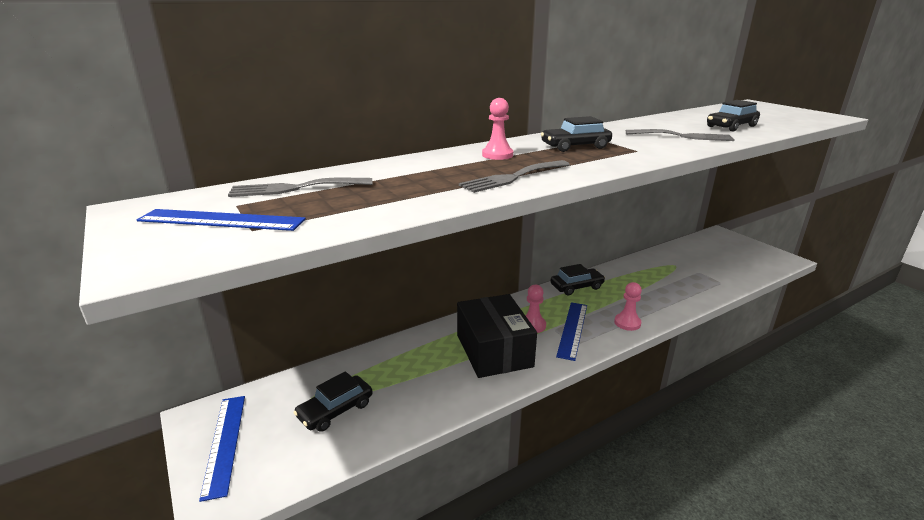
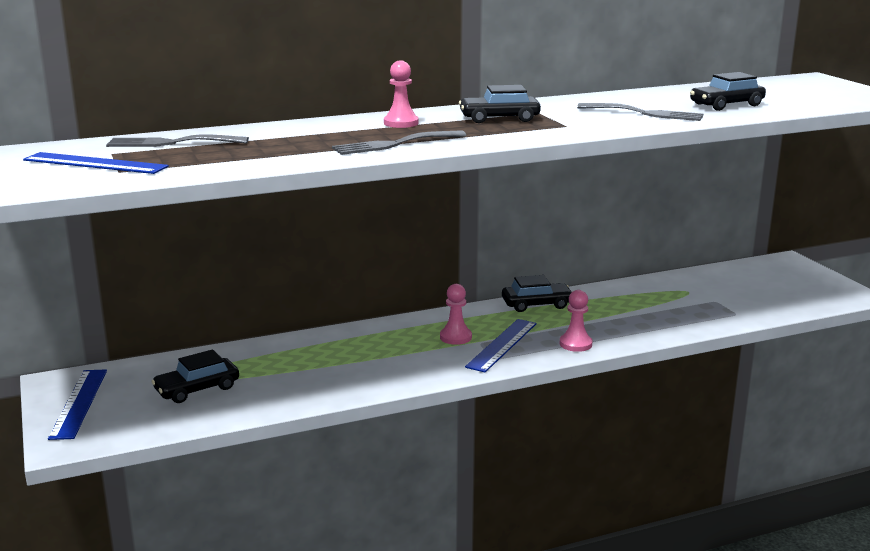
camera: 10 degrees right, 5 degrees down
black box [457,294,537,378] -> none

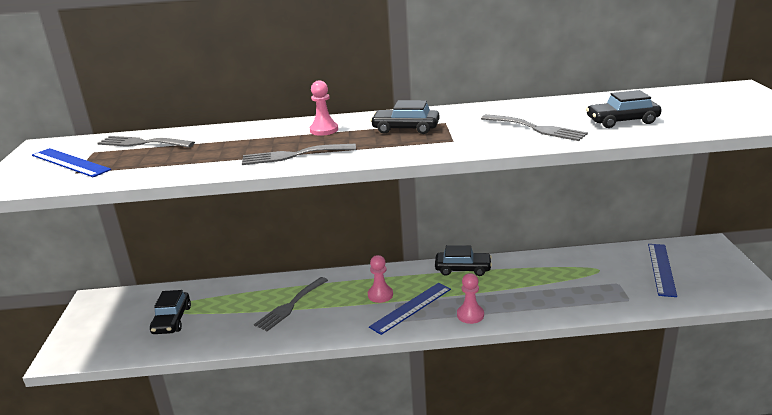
camera: 20 degrees right, 5 degrees up
blue ruler [48,370,107,440] -> blue ruler moved to [648,244,677,297]
black car [151,349,239,403] -> black car turned 75 degrees counterclockwise [150,290,191,334]
none -> grey fork [254,277,328,331]

